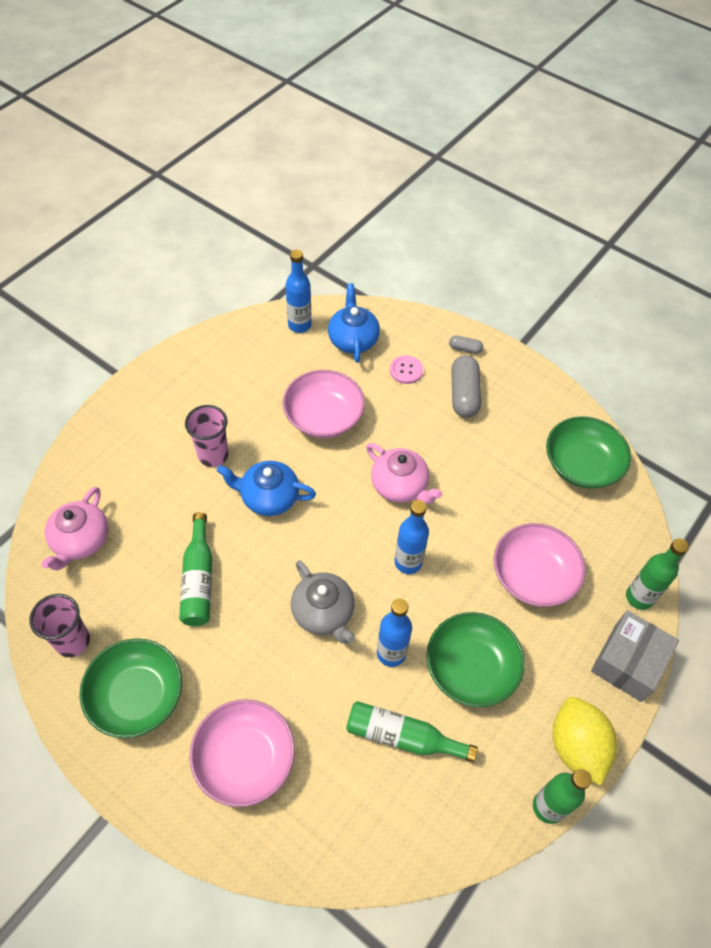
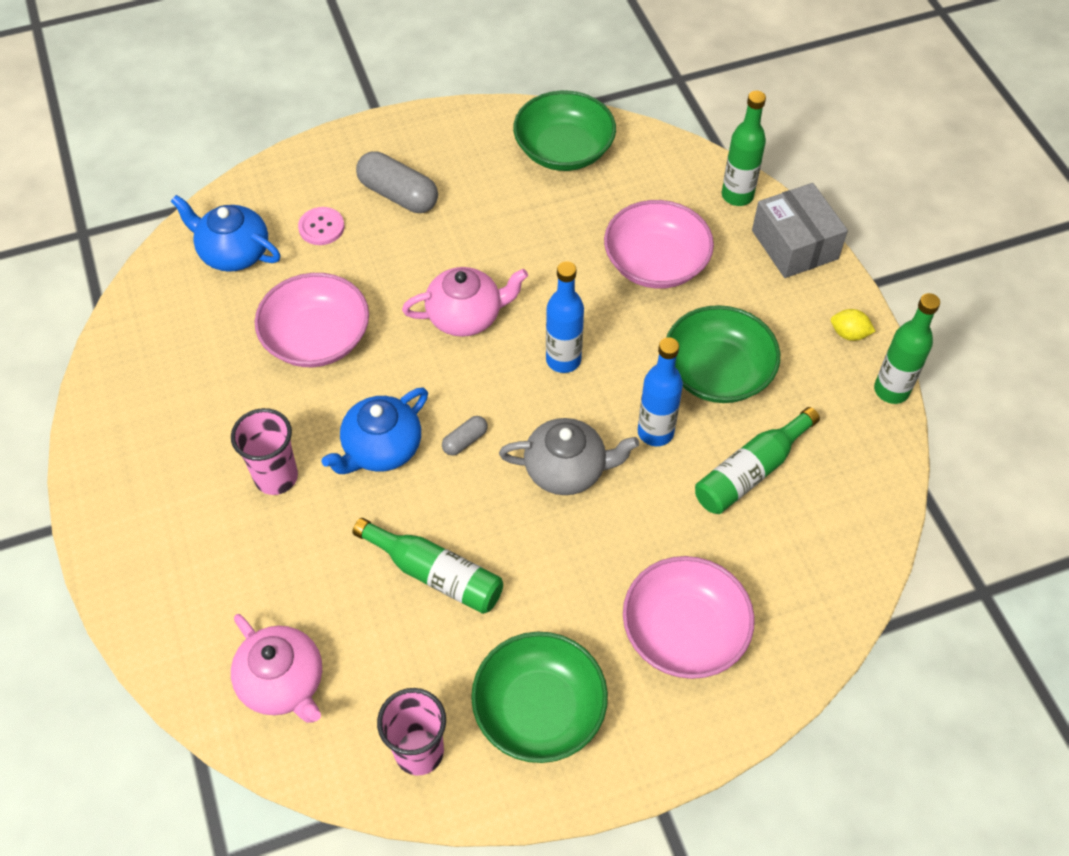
camera: 55 degrees left, 0 degrees up
blue bottle [286,249,311,333] -> none
grey capsule [449,335,483,354] -> grey capsule moved to [442,416,488,456]
yellow lemon [553,697,617,786] -> yellow lemon [831,309,876,341], size x0.47

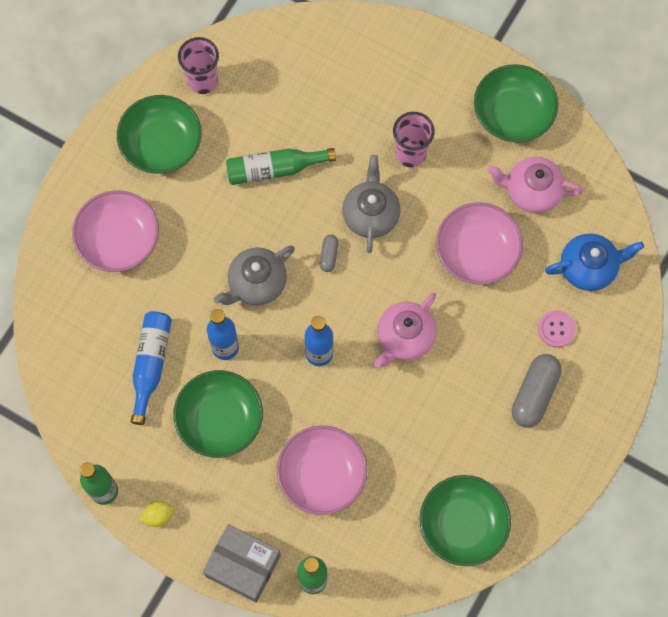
camera: 140 degrees right, 15 degrees up
pink teapot [231,614,322,723] -> pink teapot moved to [487,157,583,213]
blue teapot [321,387,428,474] -> grey teapot [342,155,401,253]
grey capsule [356,151,438,213] -> grey capsule turned 60 degrees counterclockwise [512,354,562,428]
green bottle [695,407,820,514] -> blue bottle [131,311,172,425]
none -> green bowl [474,64,558,142]

